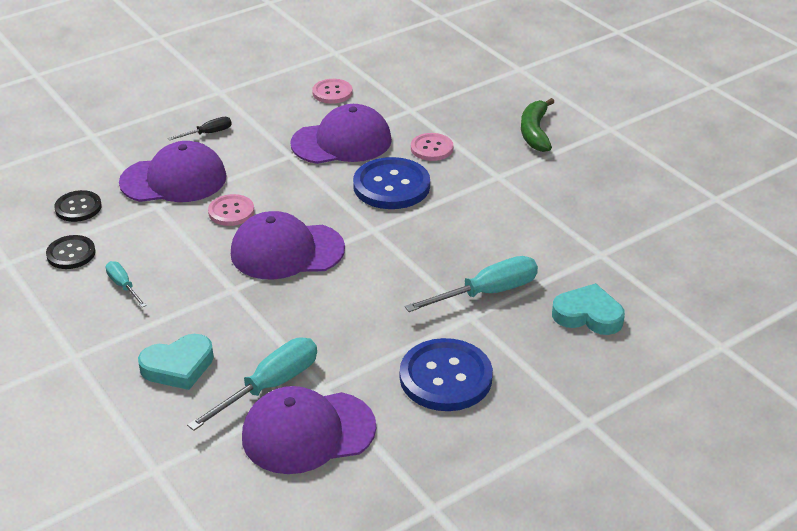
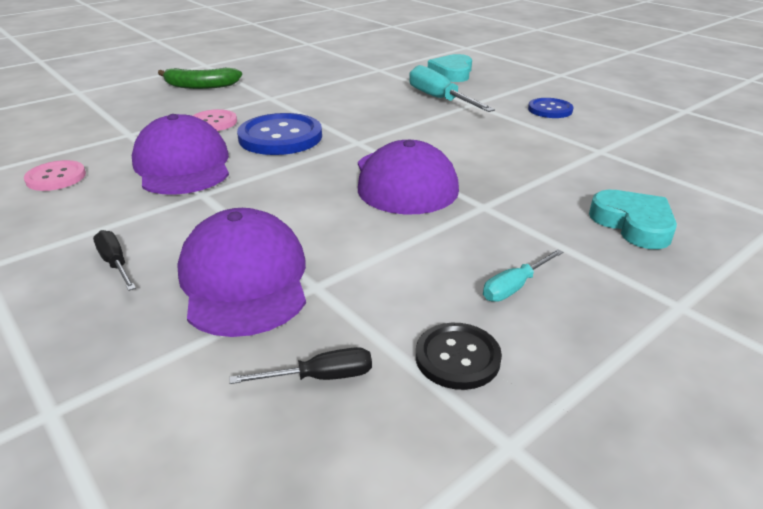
camera: 95 degrees left, 5 degrees down
black button [54,190,102,222] -> black screwdriver [229,347,372,384]
turquoise screwdriver [187,338,317,431] -> none
pink button [208,194,254,226] -> none
purple cap [242,386,376,474] -> none
blue button [400,338,493,411] -> blue button [528,98,574,118], size x0.58

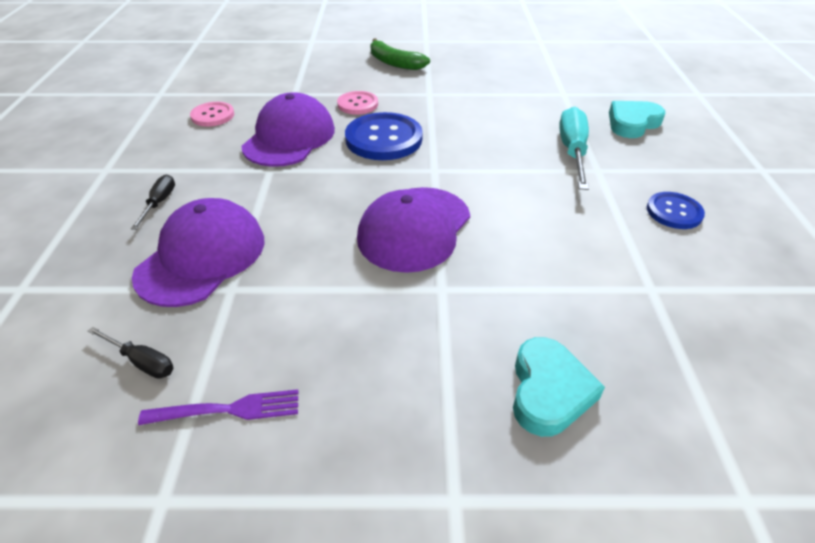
camera: 40 degrees right, 10 degrees up
black button [416,323,502,390] -> purple fork [138,389,299,425]
turquoise screwdriver [483,249,563,302] -> none

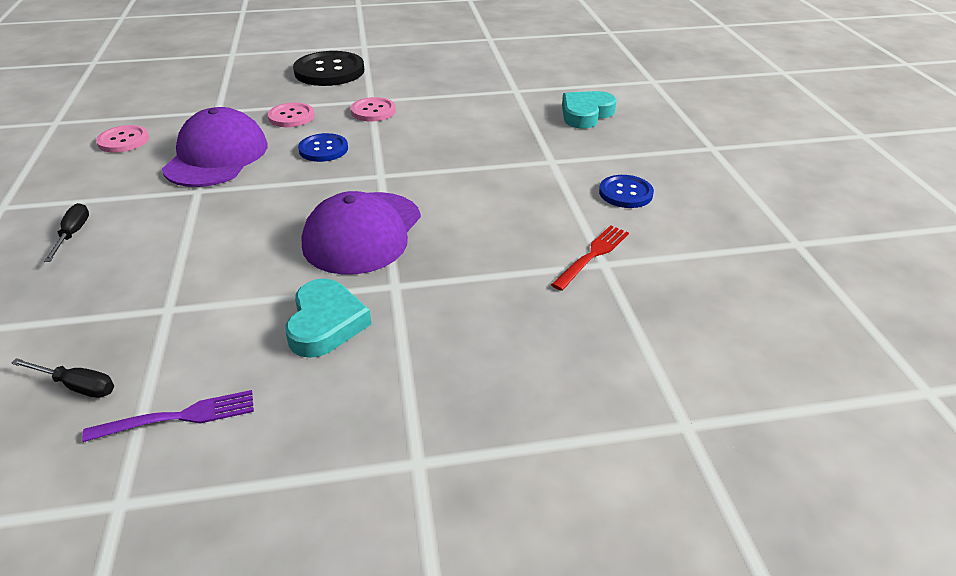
camera: 10 degrees left, 5 degrees down
purple cap [132,198,264,307] -> none
blue button [345,112,423,160] -> blue button [298,133,348,162], size x0.58
green banana [371,38,430,70] -> black button [293,51,364,86]
turquoise heart [513,337,605,437] -> turquoise heart moved to [285,279,371,358]
turquoise screwdriver [559,107,589,190] -> none
none -> pink button [351,97,396,122]
none -> red fork [551,225,629,291]

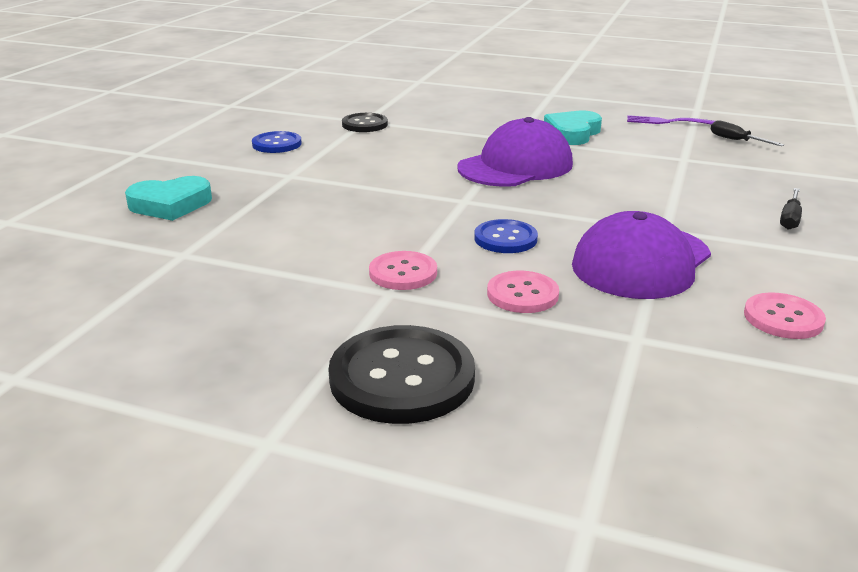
camera: 150 degrees left, 10 degrees down
red fork [551,225,629,291] -> black button [342,113,388,132]

